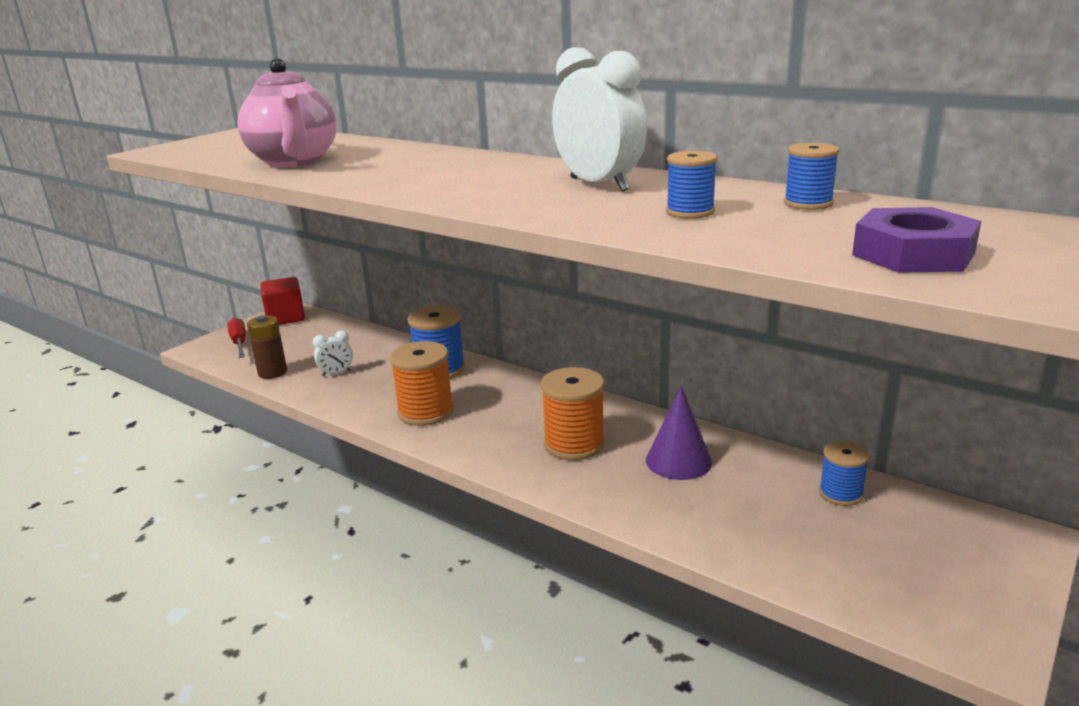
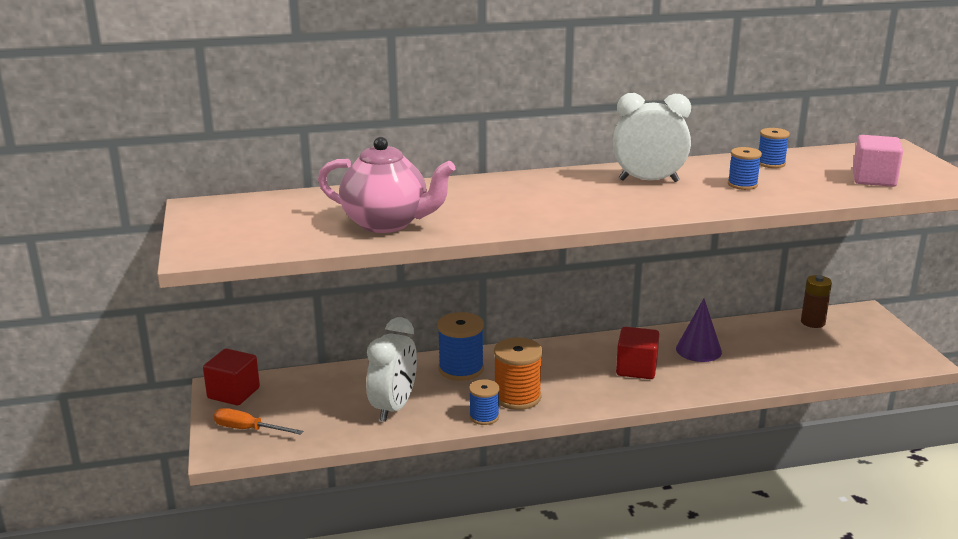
camera: 50 degrees left, 0 degrees up
red screwdriver [227,318,246,358] -> orange screwdriver [214,408,303,435]
brown battery [247,315,287,379] -> brown battery moved to [801,275,832,328]
white clock [313,331,353,376] -> white clock [366,317,417,422], size x2.13
orange spool [541,367,605,460] -> red cube [616,327,659,379]
blue spool [819,441,870,506] -> blue spool moved to [469,379,499,425]
purple nut [852,207,981,273] -> pink cube [853,135,903,187]

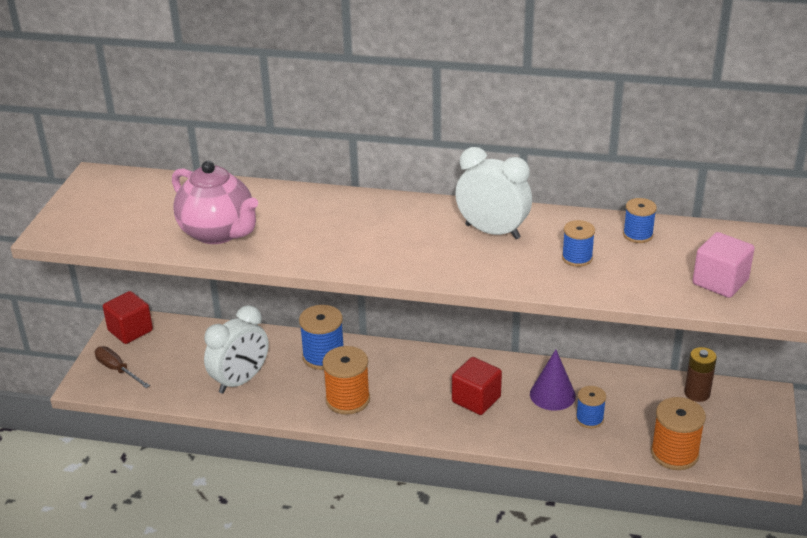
camera: 25 degrees right, 10 degrees up
orange screwdriver [214,408,303,435] -> brown screwdriver [95,346,150,388]
blue spool [469,379,499,425] -> blue spool moved to [576,386,606,429]
none -> orange spool [651,397,706,470]

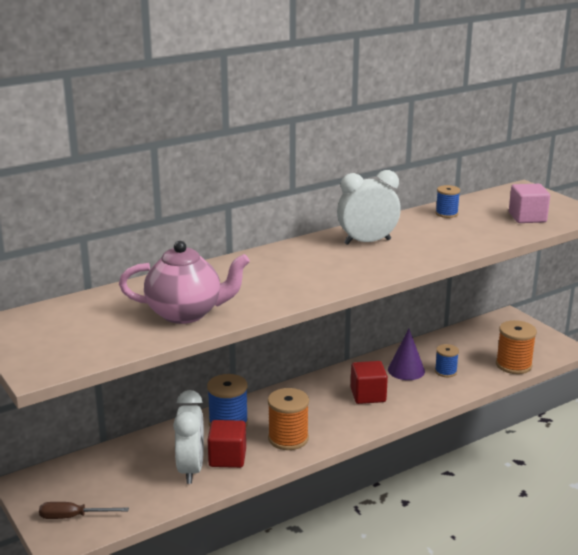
camera: 45 degrees left, 10 degrees down
red cube [103,291,153,344] -> red cube moved to [207,420,246,468]
blue spool [562,220,595,267] -> none
brown battery [684,347,717,402] -> none

